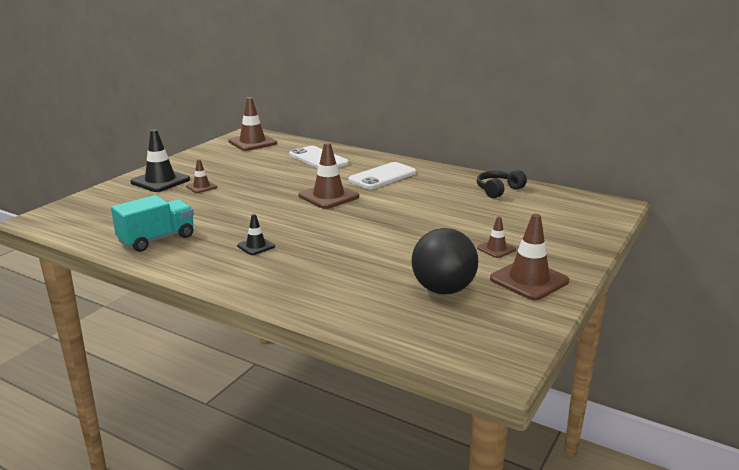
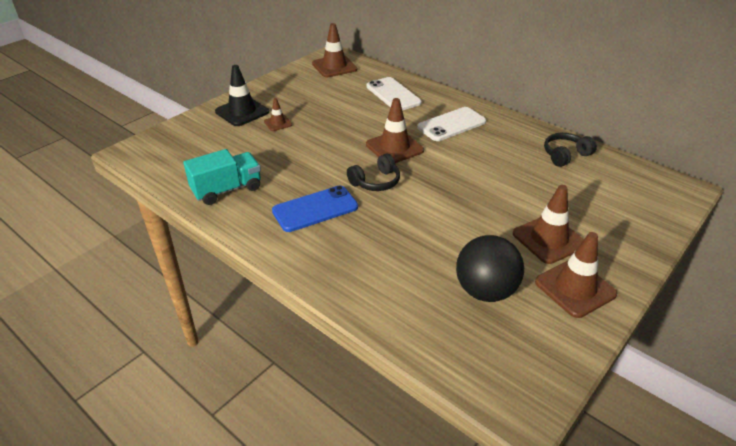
camera: 10 degrees right, 15 degrees up
black traffic cone [237,214,275,255] -> blue phone [272,185,358,232]
brown traffic cone [477,216,516,258] -> brown traffic cone [513,185,584,264], size x1.86
none -> black headphones [347,153,400,191]

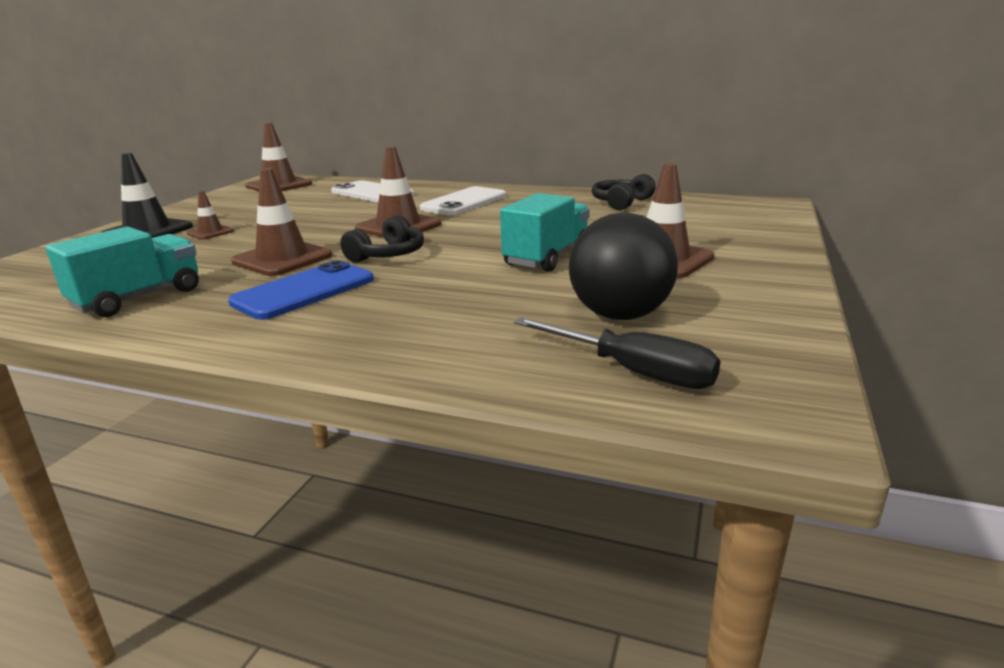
camera: 20 degrees left, 15 degrees down
brown traffic cone [535,232,617,318] -> brown traffic cone moved to [231,168,332,276]
none -> turquoise truck [500,193,590,272]
none -> black screwdriver [514,317,721,389]

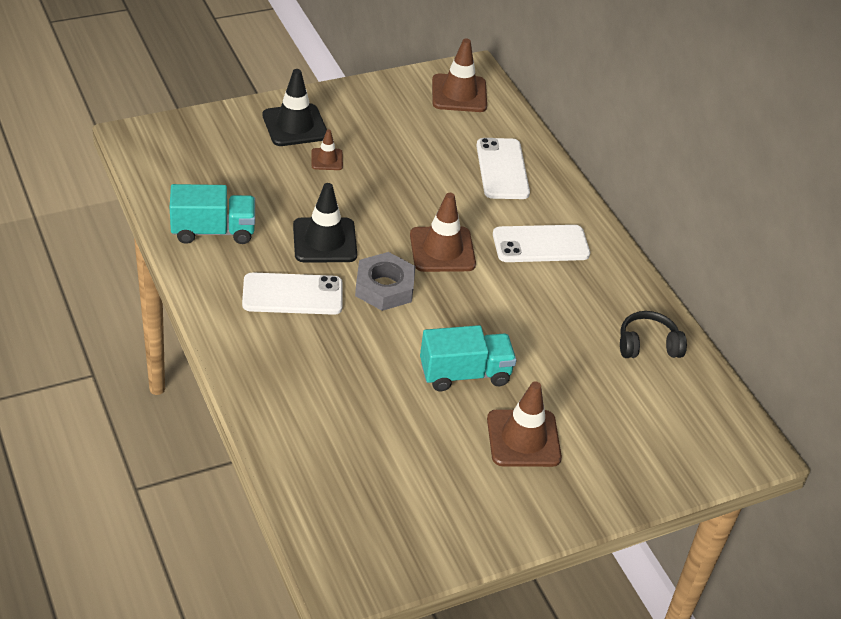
camera: 40 degrees right, 20 degrees up
blue phone [228,260,374,320] -> white phone [242,272,343,315]
brown traffic cone [231,168,332,276] -> black traffic cone [293,183,357,262]
black headphones [340,216,424,263] -> grey nut [355,252,415,311]
black screwdriver [514,317,721,389] -> none
black ball [569,212,678,320] -> none

